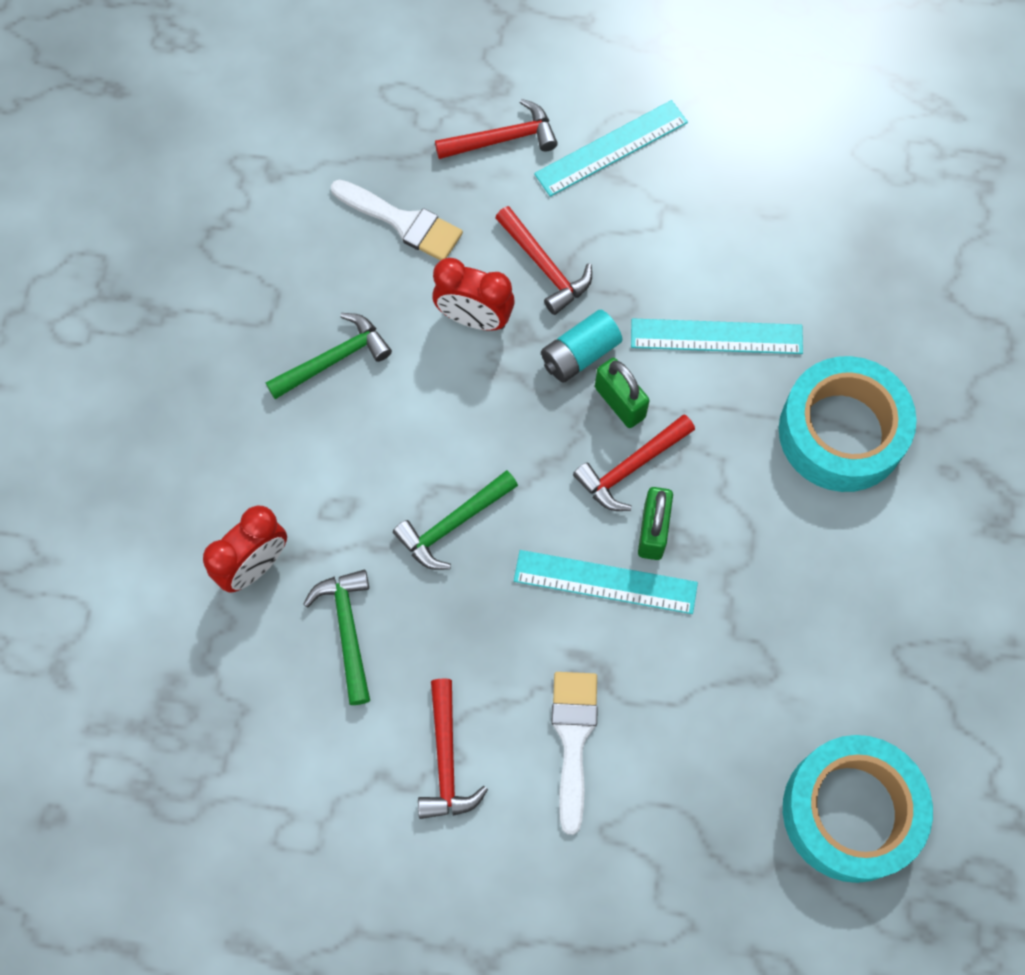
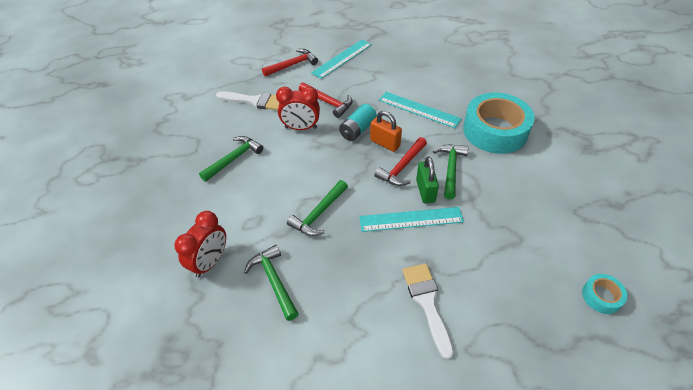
camera: 15 degrees left, 20 degrees down
red hammer [418,678,488,819] -> none
green padlock [595,358,650,428] -> orange padlock [370,111,402,152]
turquoise ruler [631,318,803,354] -> turquoise ruler turned 45 degrees clockwise [379,92,462,128]
turquoise tape [783,735,933,883] -> turquoise tape [582,274,627,314], size x0.44
none -> green hammer [433,144,469,200]

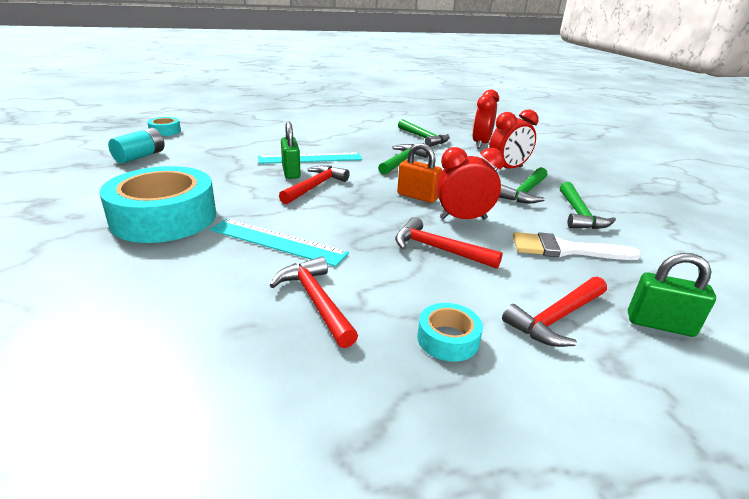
camera: 170 degrees right, 20 degrees down
turquoise ruler [311,40,372,79] -> turquoise tape [417,303,483,362]
turquoise battery [339,104,377,141] -> turquoise battery moved to [108,128,164,164]
orange padlock [370,111,402,152] -> orange padlock moved to [397,143,442,203]
white brush [402,263,454,359] -> none
green hammer [433,144,469,200] -> green hammer moved to [560,182,616,229]
none -> red hammer [269,256,358,348]
none -> red clock [489,109,538,171]
none -> green padlock [628,253,716,337]

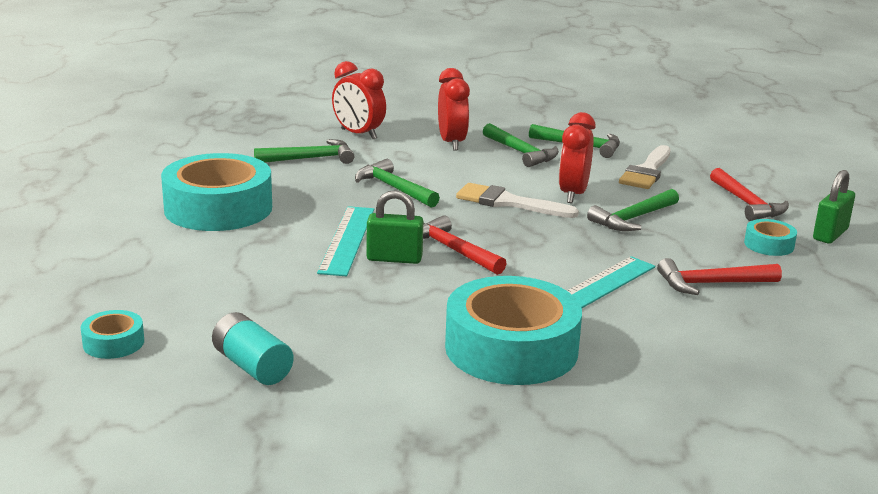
camera: 70 degrees left, 5 degrees down
red hammer [395,217,503,269] -> green hammer [587,189,679,231]
orange padlock [397,143,442,203] -> white brush [456,183,579,218]
green padlock [628,253,716,337] -> green padlock moved to [813,170,855,244]
none -> turquoise tape [161,153,272,231]

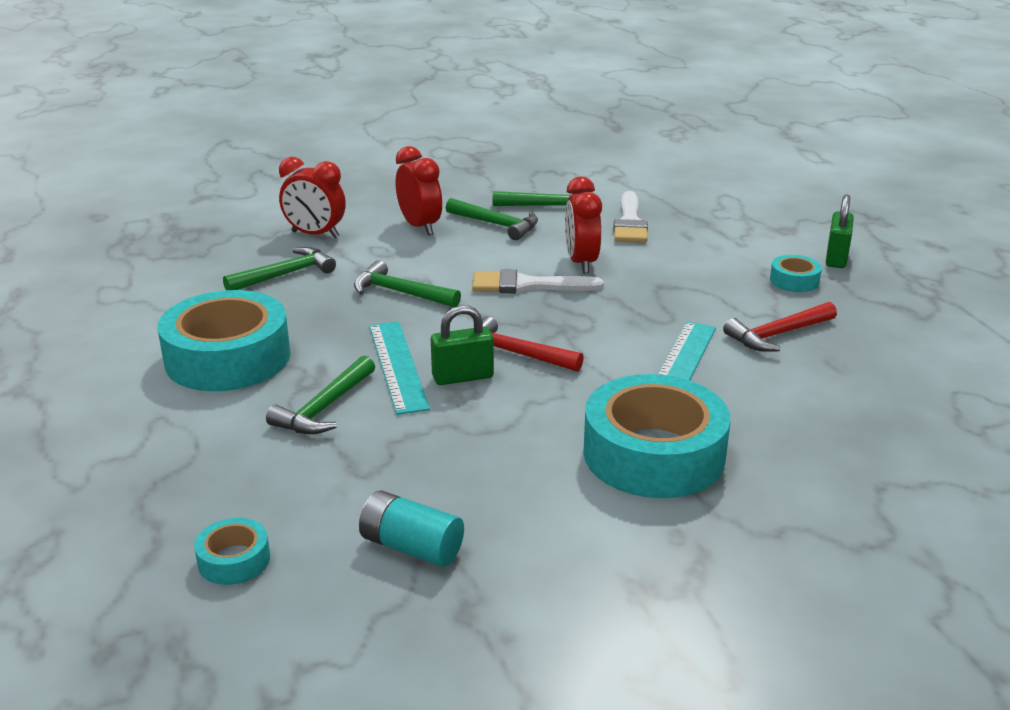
camera: 20 degrees left, 5 degrees up
green hammer [587,189,679,231] -> green hammer moved to [266,356,375,434]
red hammer [710,168,789,221] -> none

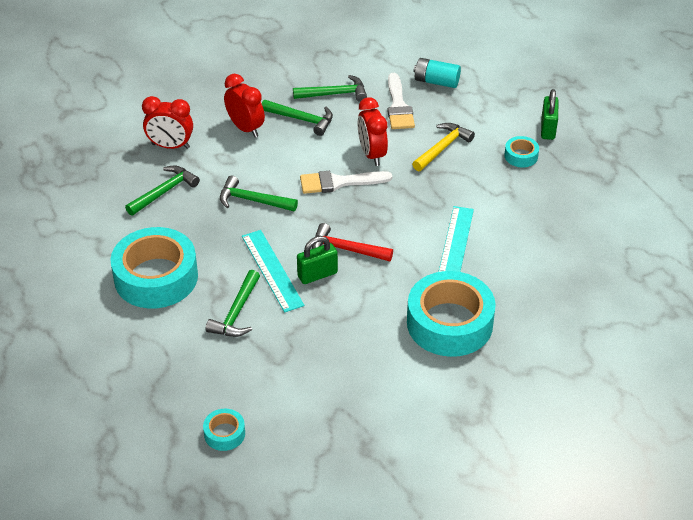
camera: 10 degrees left, 15 degrees up
turquoise battery [359,490,464,567] -> turquoise battery moved to [413,58,461,88]
red hammer [723,302,837,352] -> none
none -> yellow hammer [412,123,475,171]

